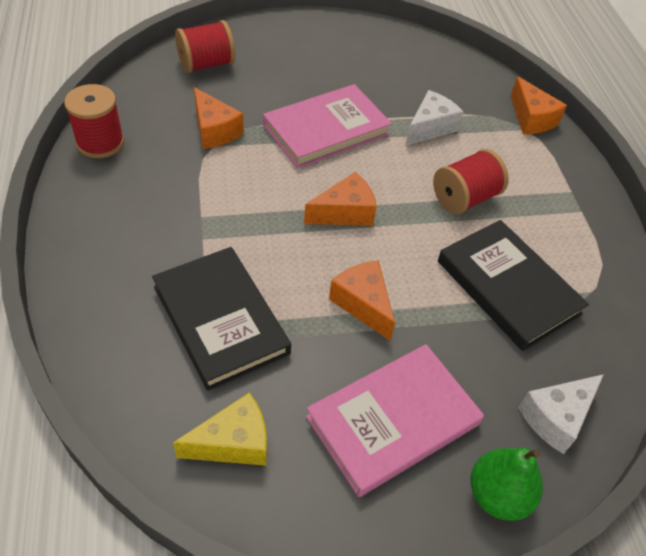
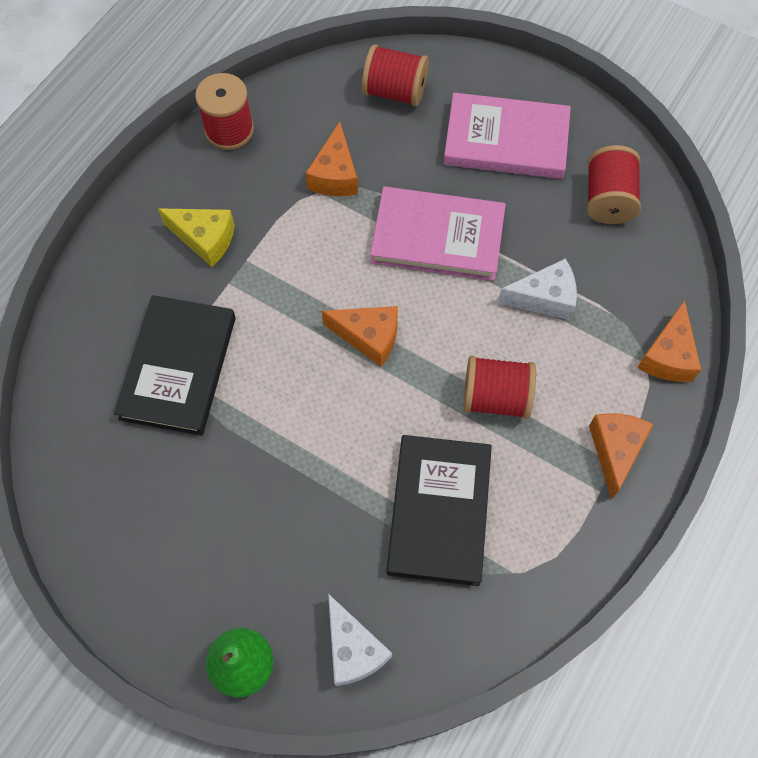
camera: 45 degrees right, 15 degrees up
yellow cheese [173,392,267,466] -> yellow cheese moved to [158,208,235,267]
pink book [306,344,484,497] -> pink book moved to [443,93,571,179]
orange cheese [329,260,395,341] -> orange cheese moved to [589,413,654,500]
white cheese [519,374,604,454] -> white cheese turned 120 degrees counterclockwise [328,594,392,686]
none -> red spool [587,145,641,224]

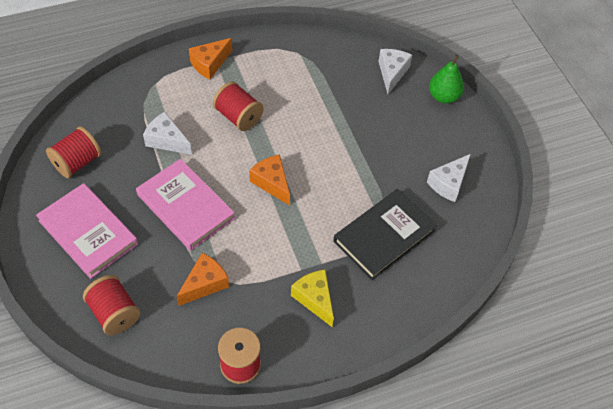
camera: 145 degrees left, 10 degrees down
black book [387,435,492,586] -> none
orange cheese [637,300,701,382] -> none
none -> white cheese [427,154,471,202]

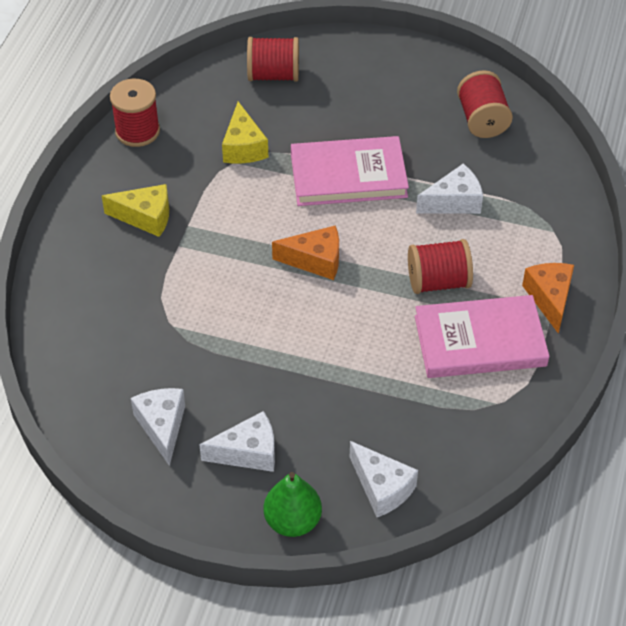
camera: 130 degrees right, 5 degrees down
pink book [36,183,138,279] -> pink book moved to [415,295,549,378]
orange cheese [177,253,229,306] -> yellow cheese [222,102,269,163]
black book [333,189,437,280] -> none
none -> white cheese [199,411,275,472]

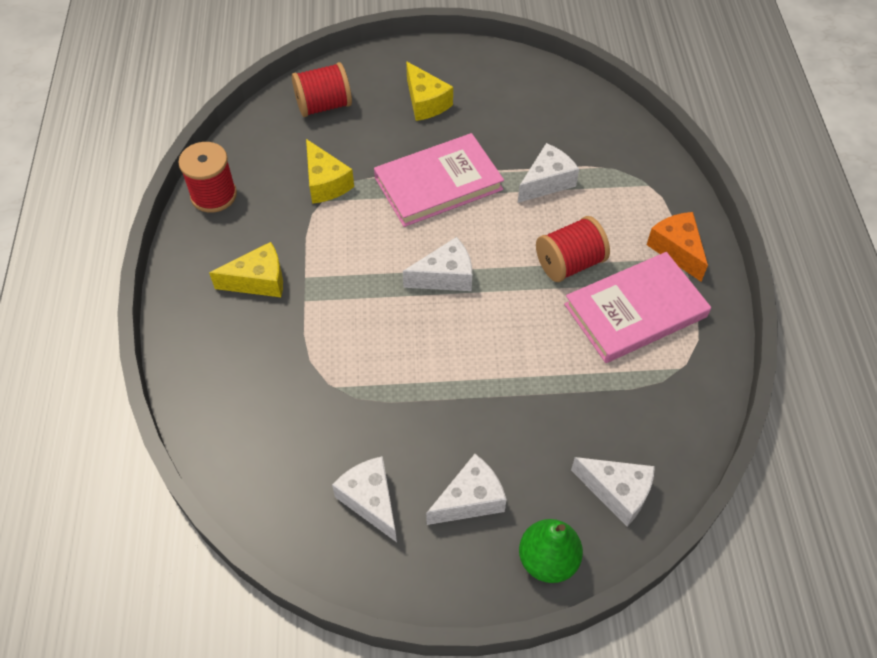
camera: 20 degrees left, 5 degrees up
orange cheese [272,225,339,280] -> white cheese [403,237,472,291]
red spool [457,70,513,138] -> none
none -> yellow cheese [406,61,453,121]

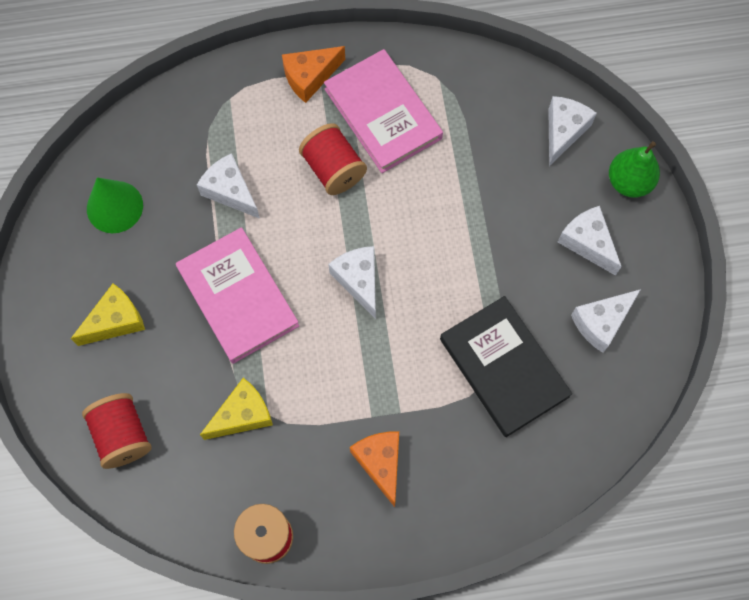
camera: 95 degrees left, 15 degrees up
yellow cheese [209,242,283,297] -> orange cheese [350,432,399,507]
none -> green cone [87,177,143,233]
none -> black book [440,296,572,437]

